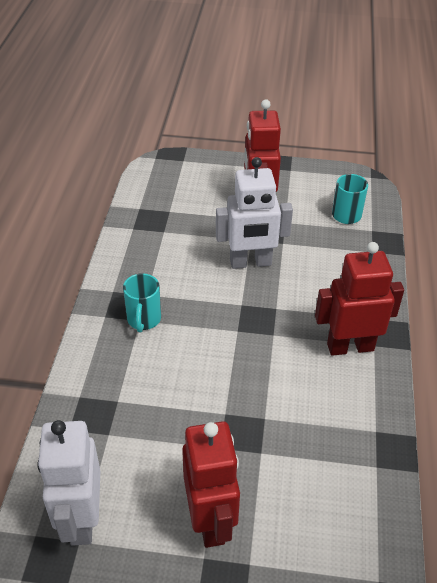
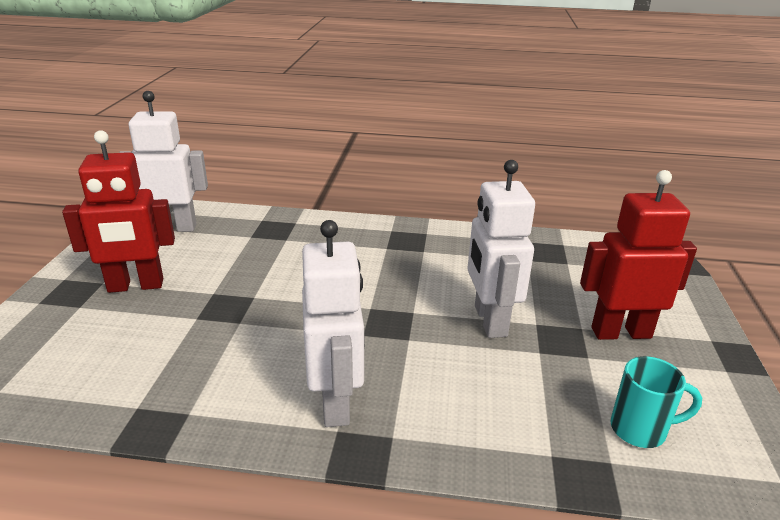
camera: 90 degrees right, 15 degrees down
turquoise mug [123,273,161,333] -> none
red robot [315,242,404,356] -> white robot [302,220,365,427]

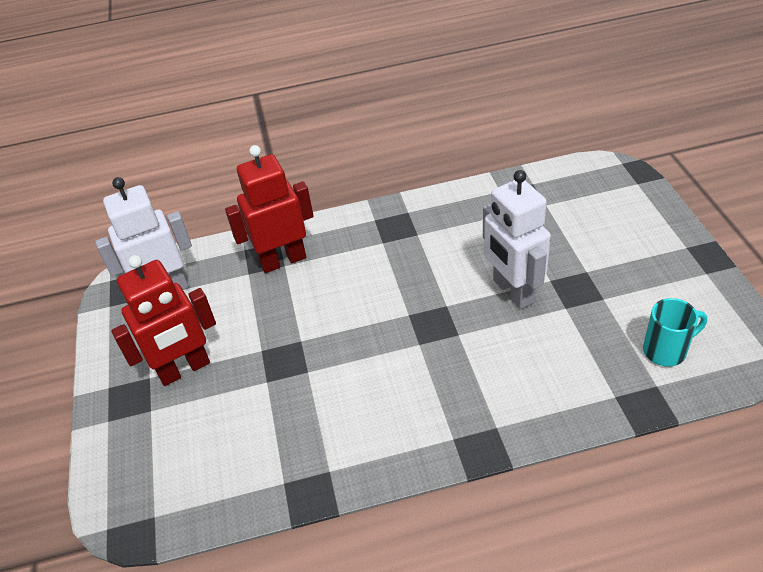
camera: 15 degrees left, 15 degrees up
white robot [302,220,365,427] -> none
red robot [580,170,697,340] -> red robot moved to [225,145,314,273]

